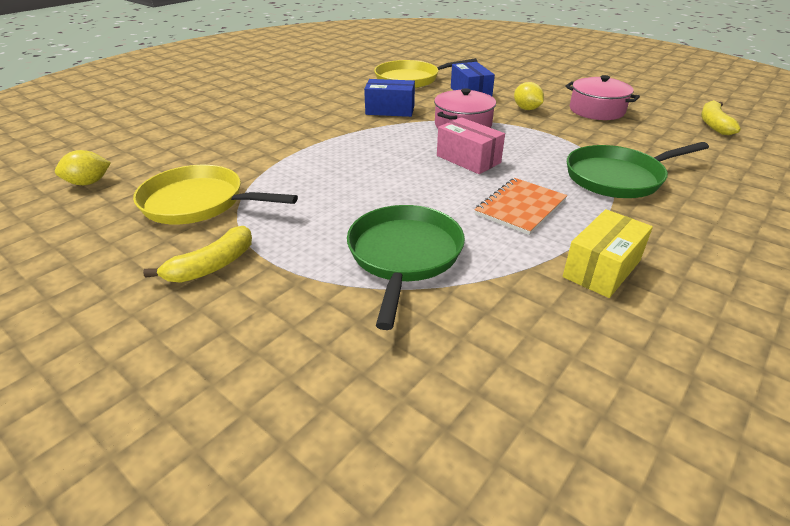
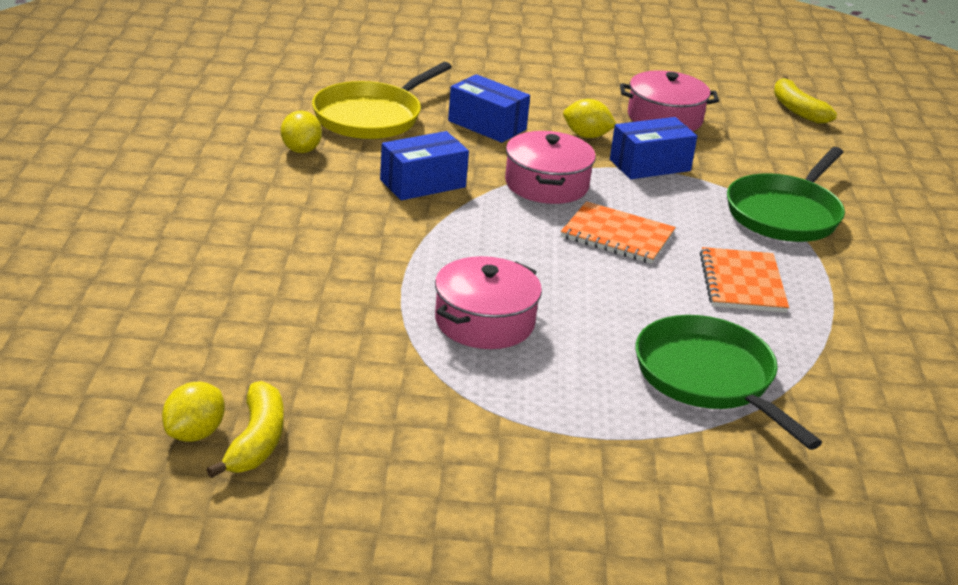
camera: 40 degrees left, 5 degrees down
yellow pan [133,165,298,224] -> none
yellow banana [143,226,252,282] -> yellow banana moved to [206,381,284,478]
pink box [437,117,505,174] -> orange notebook [561,201,676,264]
yellow box [563,209,653,298] -> none
none -> yellow lemon [281,110,322,153]
none -> pink pot [435,256,542,349]
none -> blue box [610,117,697,179]

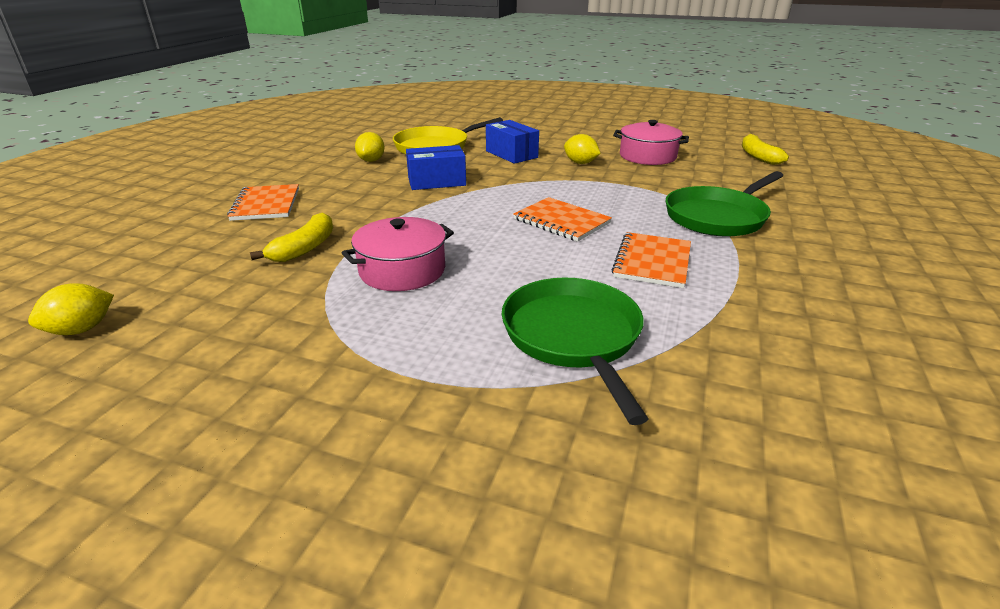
camera: 20 degrees right, 0 degrees up
yellow banana [206,381,284,478] -> yellow banana moved to [250,212,333,262]
pink pot [505,131,596,204] -> none
blue box [610,117,697,179] -> none
none -> orange notebook [227,184,299,221]

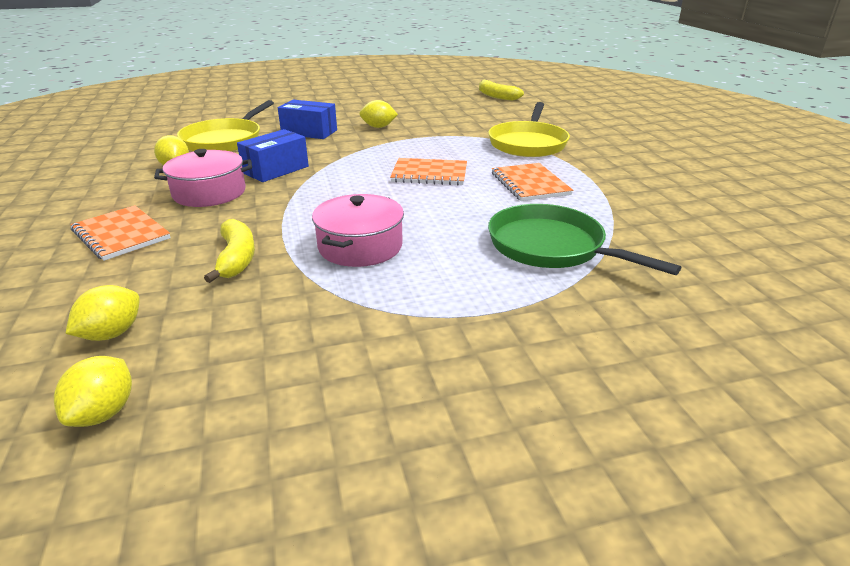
camera: 35 degrees left, 0 degrees up
pink pot [613,120,689,165] -> pink pot moved to [154,149,252,207]
green pan [666,171,783,237] -> yellow pan [488,102,570,157]
none -> yellow lemon [65,285,140,341]

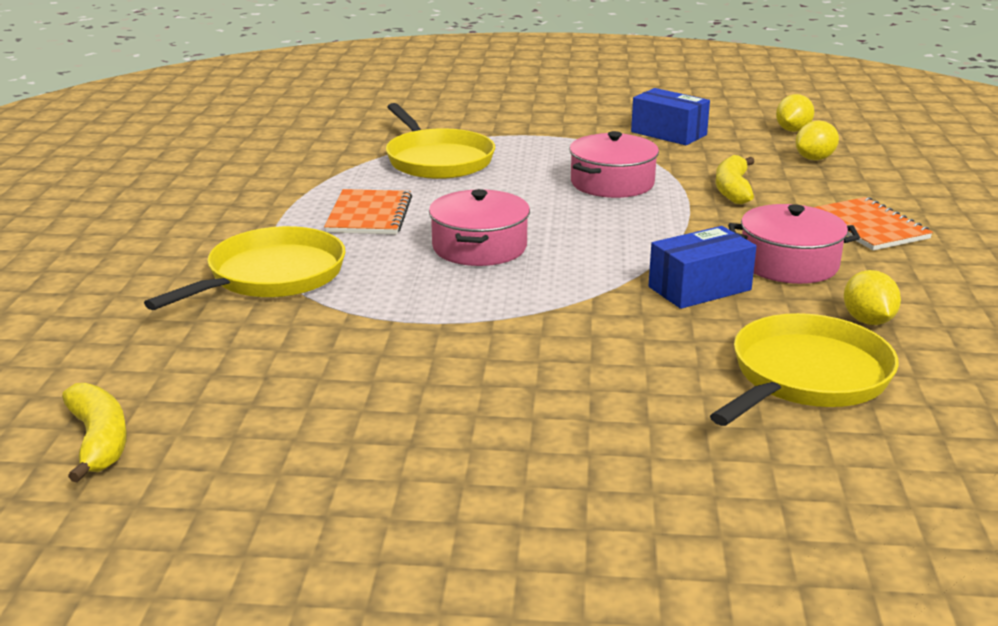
camera: 160 degrees left, 5 degrees down
blue box [278,100,337,139] -> blue box moved to [631,88,710,145]
yellow lemon [359,100,398,128] -> none
orange notebook [390,158,467,185] -> pink pot [429,189,530,266]
green pan [488,204,681,275] -> yellow pan [386,103,495,179]

